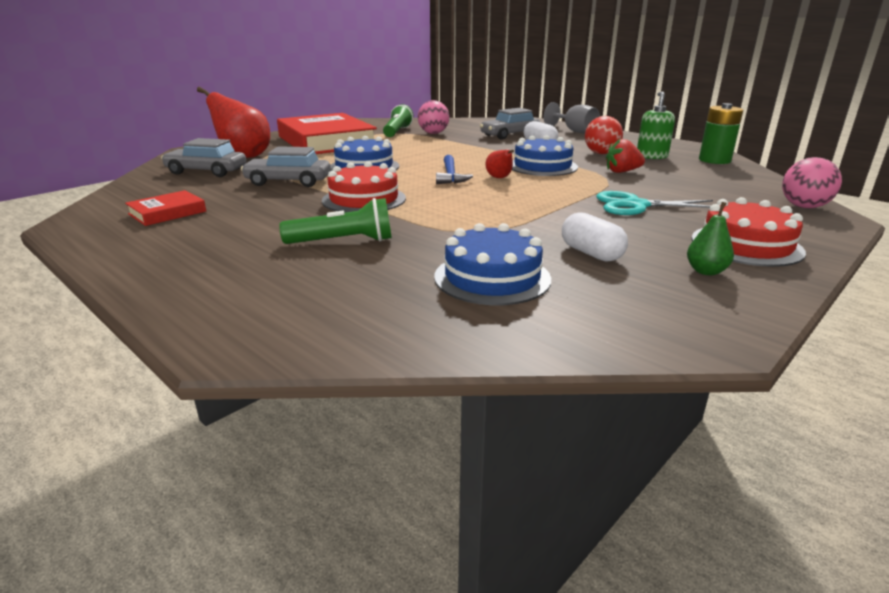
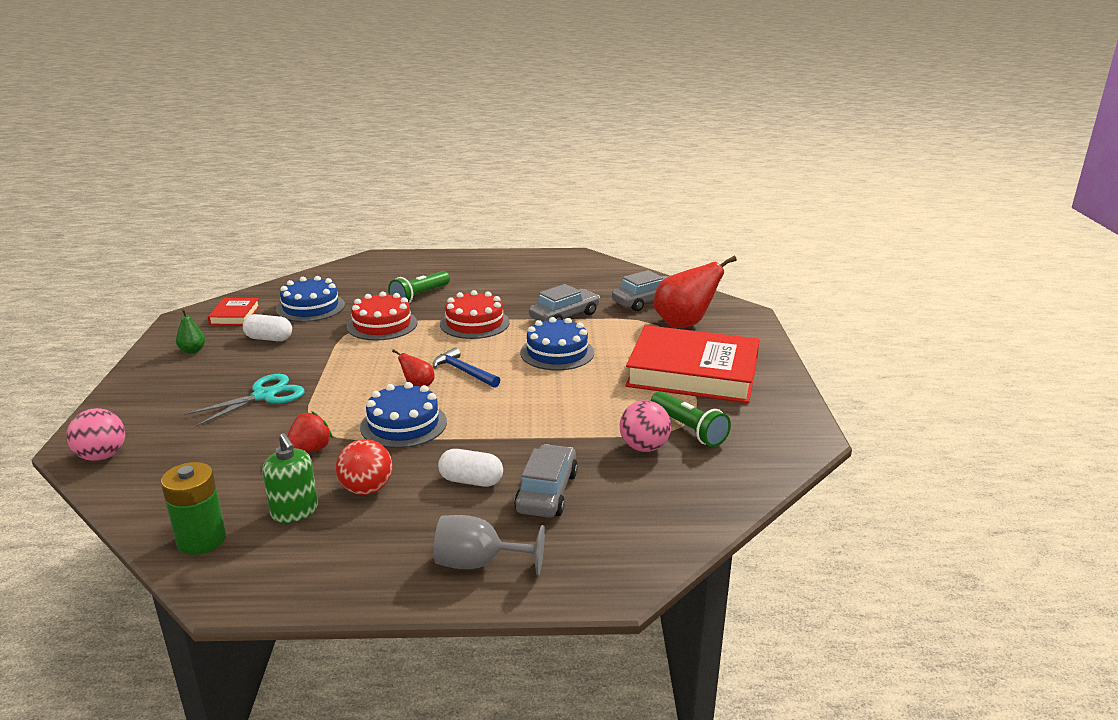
camera: 135 degrees right, 0 degrees up
red book [125,190,206,226] -> red book moved to [208,298,260,325]
red cake [692,197,806,267] -> red cake moved to [347,291,417,341]

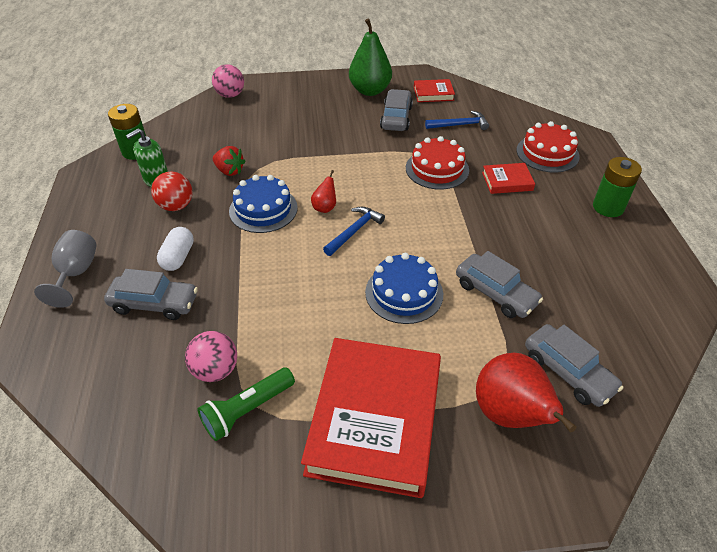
camera: 85 degrees right, 20 degrees up
green pear [176,309,205,354] -> green pear [349,18,392,96], size x2.12
turquoise scissors [184,374,305,427] -> none
white capsule [243,314,292,341] -> grey car [380,89,413,131]
blue cake [276,276,345,322] -> blue hammer [425,111,489,130]
green flashlight [388,271,450,303] -> red book [482,163,535,194]
red cake [440,290,510,339] -> red cake moved to [516,121,580,173]
none -> green battery [593,157,642,217]

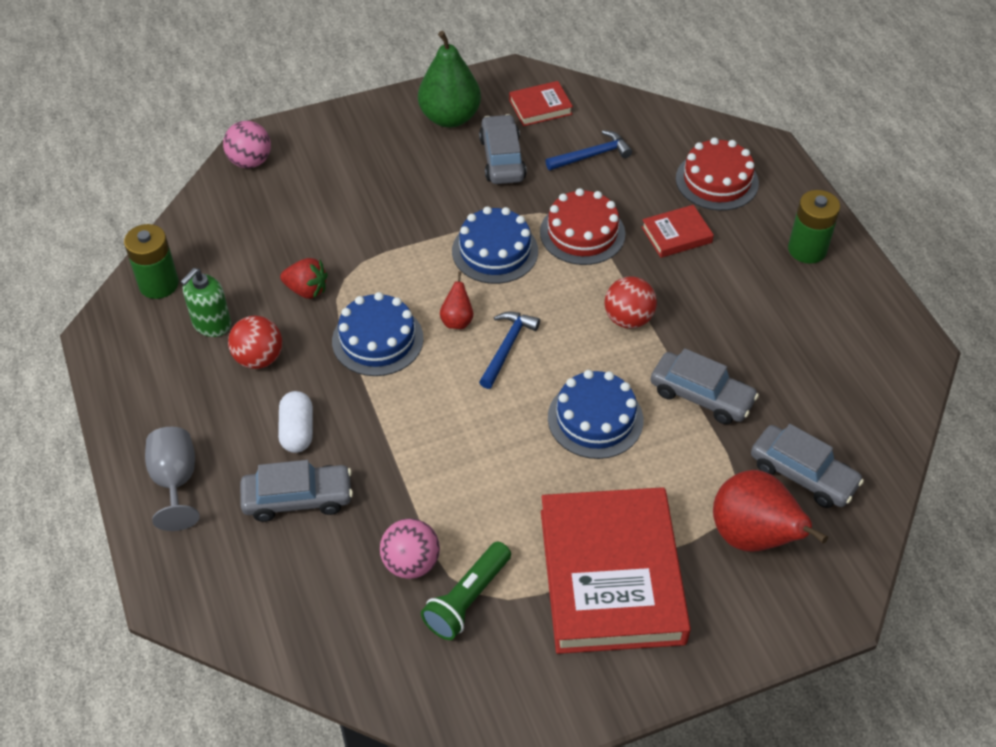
camera: 15 degrees left, 5 degrees up
none -> blue cake [452,206,538,284]
none -> red ball [605,276,657,328]

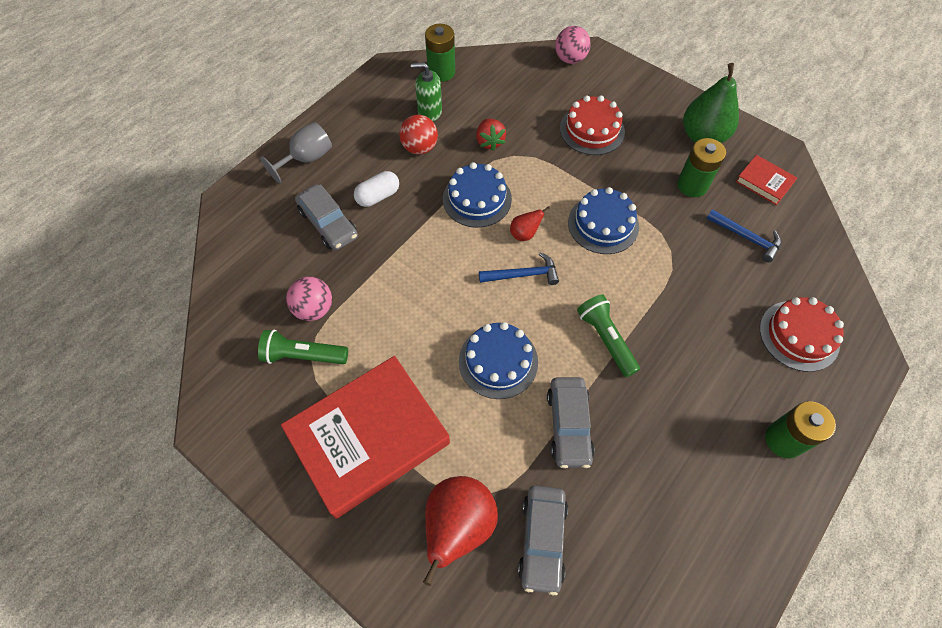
camera: 60 degrees right, 10 degrees up
grey car [479,114,527,184] -> green battery [677,138,726,197]
red cake [540,188,625,265] -> red cake moved to [560,95,625,155]
red ball [605,276,657,328] -> green flashlight [577,295,640,377]
red book [642,205,714,258] -> none

